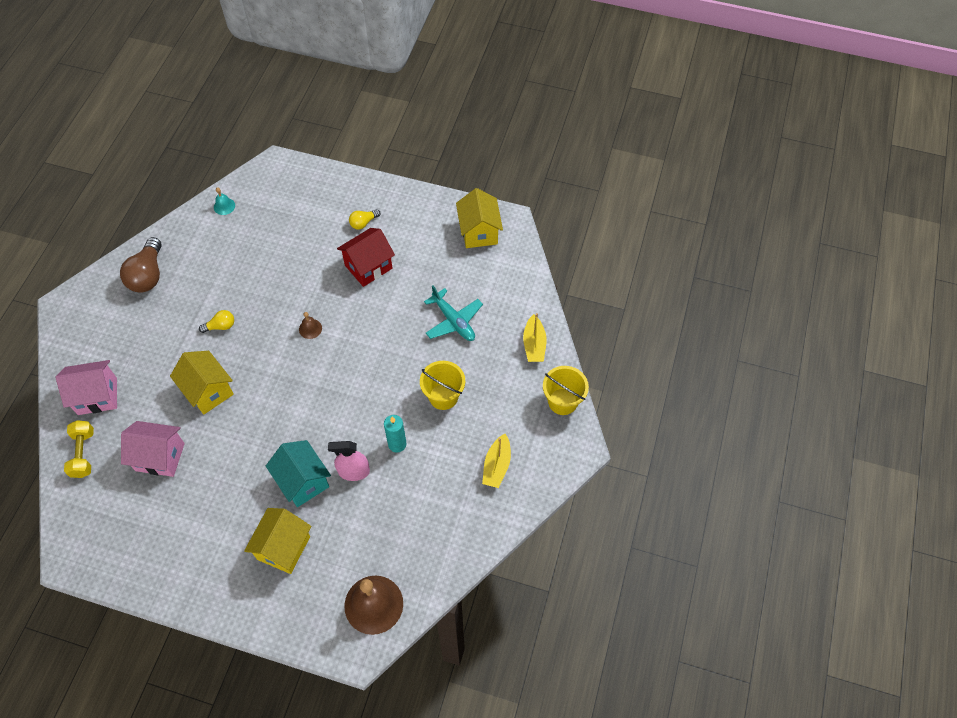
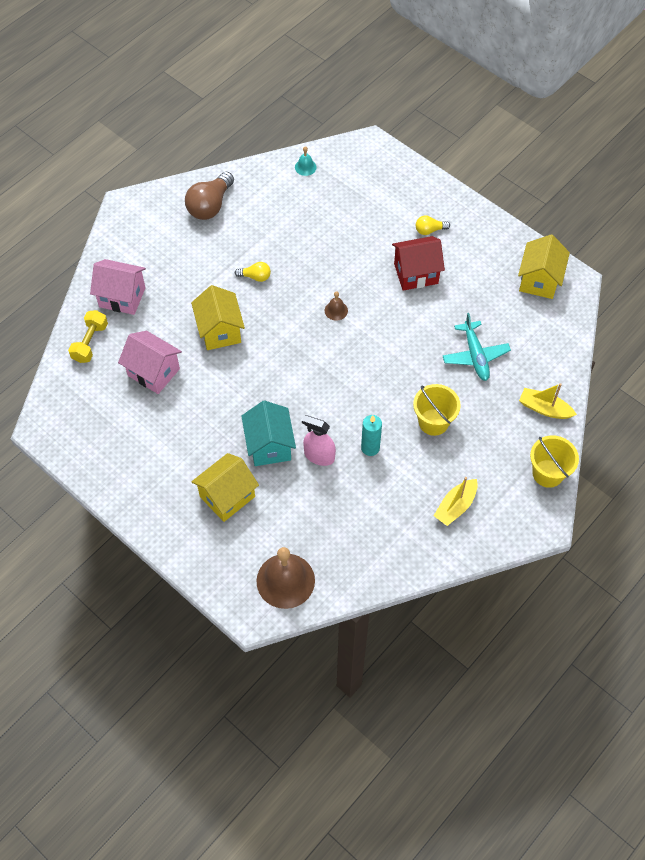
camera: 25 degrees right, 0 degrees up
yellow boat [523,313,546,362] -> yellow boat turned 90 degrees clockwise [519,383,577,419]

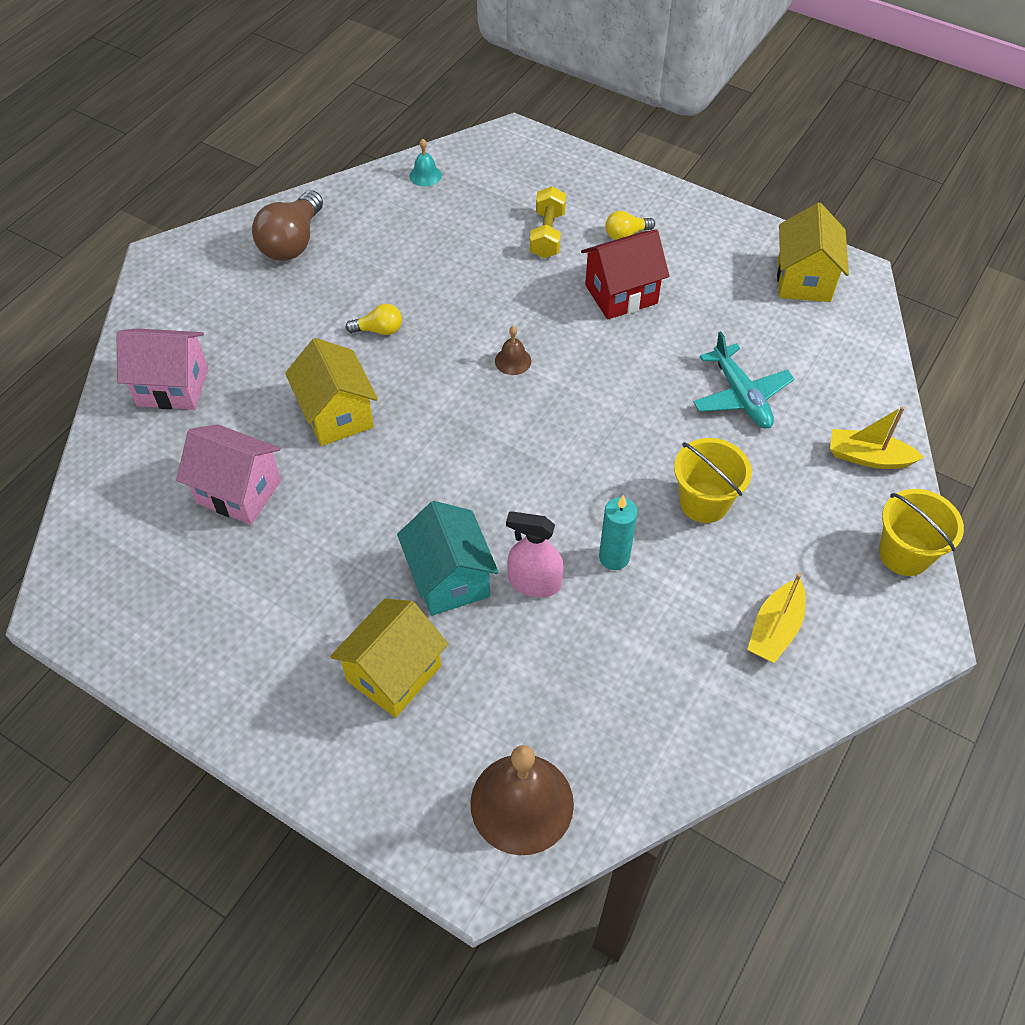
camera: 10 degrees left, 5 degrees down
yellow dumbbell [68,310,108,363] -> yellow dumbbell moved to [530,186,566,258]

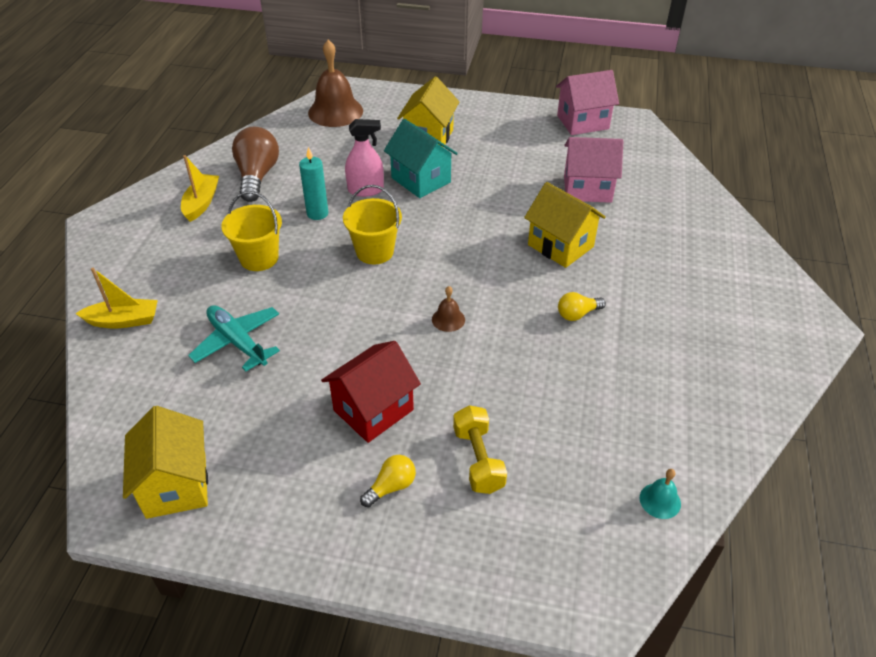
camera: 160 degrees right, 10 degrees down
pink house [116,328,208,410] -> pink house moved to [556,70,619,135]
brown light bulb [252,190,323,261] -> brown light bulb moved to [232,127,279,202]
yellow bucket [879,489,964,576] -> yellow bucket moved to [343,185,402,264]

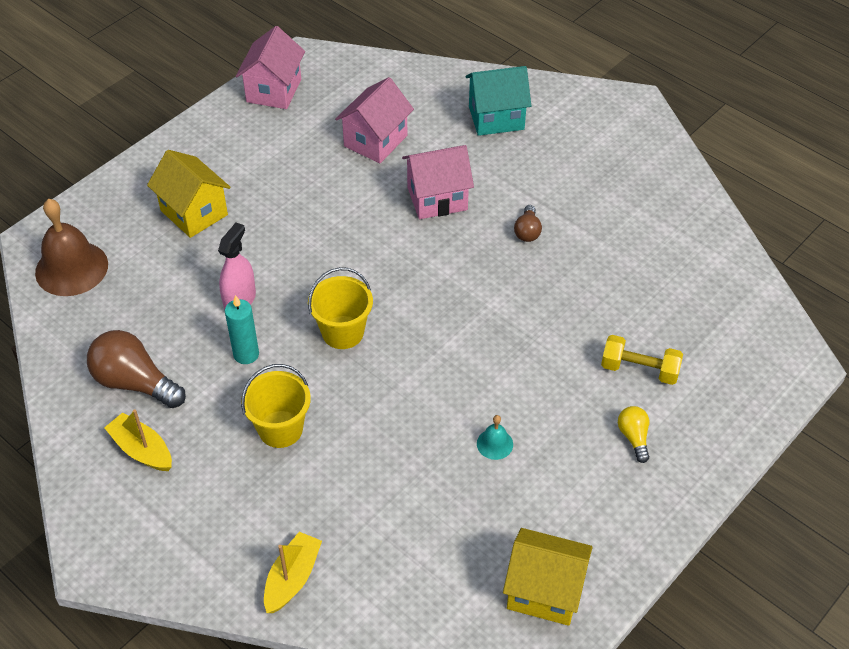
camera: 60 degrees left, 5 degrees up
turquoise plane [188,305,280,372] -> none
red house [321,341,421,443] -> none
turquoise house [384,119,458,198] -> turquoise house moved to [465,66,531,136]
brown bell [432,286,465,332] -> none
yellow house [524,182,606,268] -> pink house [402,145,474,219]
yellow light bulb [558,292,606,321] -> brown light bulb [514,205,542,242]
turquoise bell [640,469,681,519] -> turquoise bell moved to [477,415,513,460]

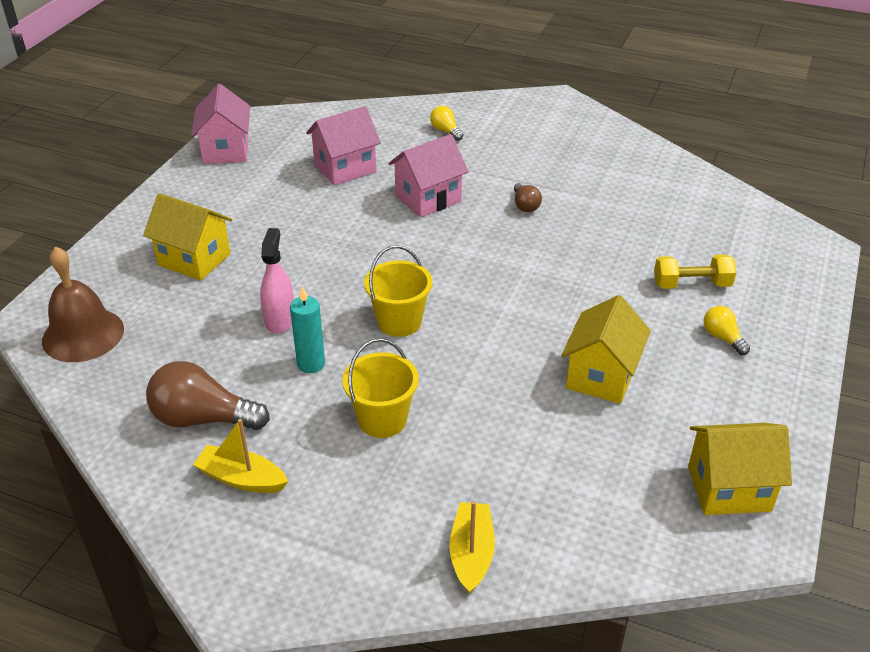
camera: 20 degrees left, 10 degrees down
pink house [335,77,414,163] -> pink house turned 45 degrees clockwise [306,106,381,185]
turquoise house [465,66,531,136] -> yellow light bulb [430,106,463,141]
turquoise bell [477,415,513,460] -> yellow house [561,295,651,404]

